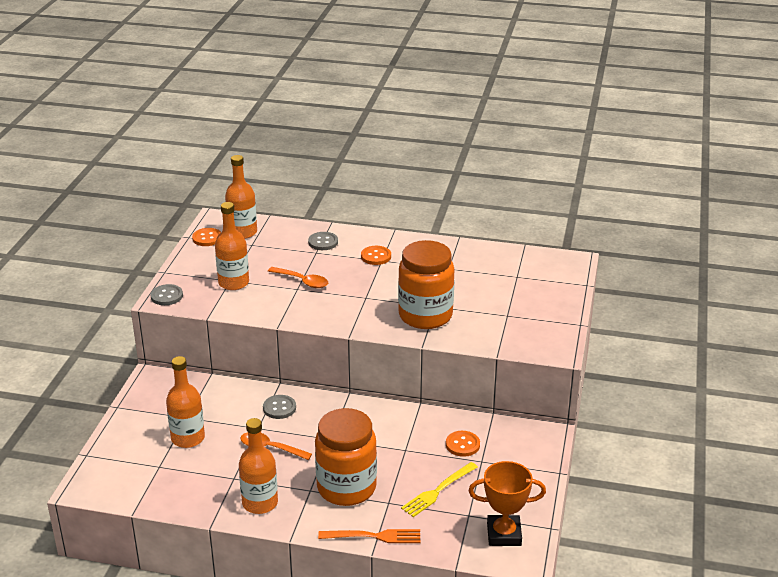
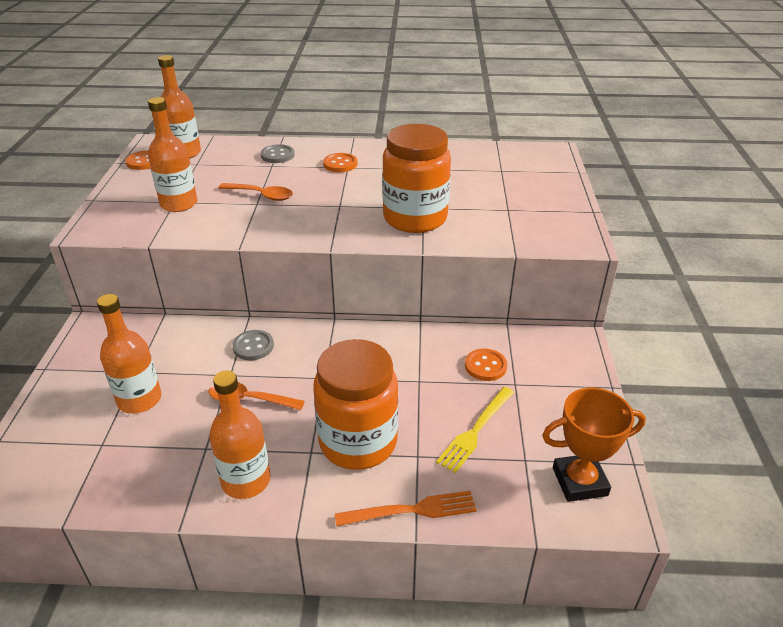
camera: 10 degrees left, 5 degrees up
grey button [151,284,183,305] -> none

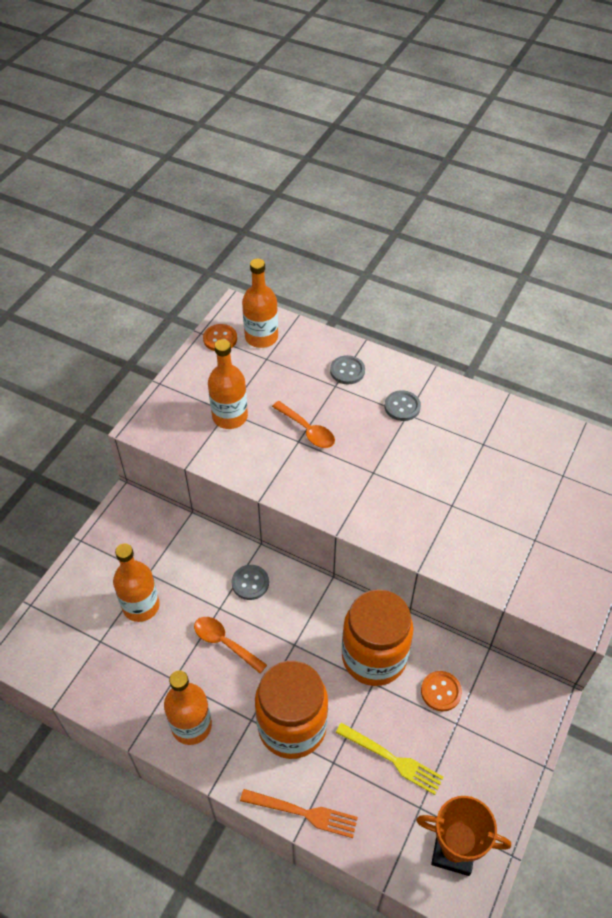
camera: 25 degrees right, 15 degrees up
orange button [323,153,357,172] -> grey button [384,390,421,421]
orange jar [382,124,451,233] -> orange jar moved to [342,590,413,686]
yellow fork [436,387,514,473] -> yellow fork turned 120 degrees counterclockwise [335,723,444,795]

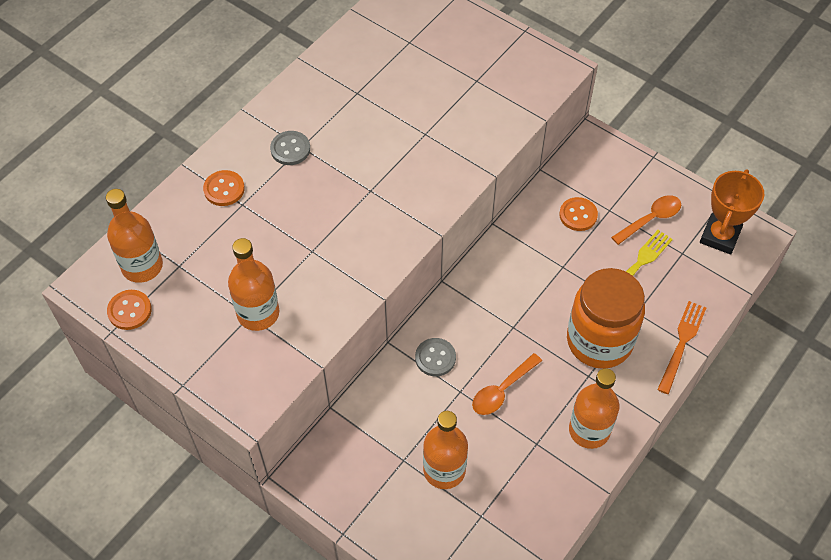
camera: 80 degrees left, 5 degrees up
orange spoon [272,401,335,448] -> orange spoon moved to [611,195,681,245]
grey button [330,355,365,384] -> orange button [203,170,245,206]
orange jar [342,590,413,686] -> none

